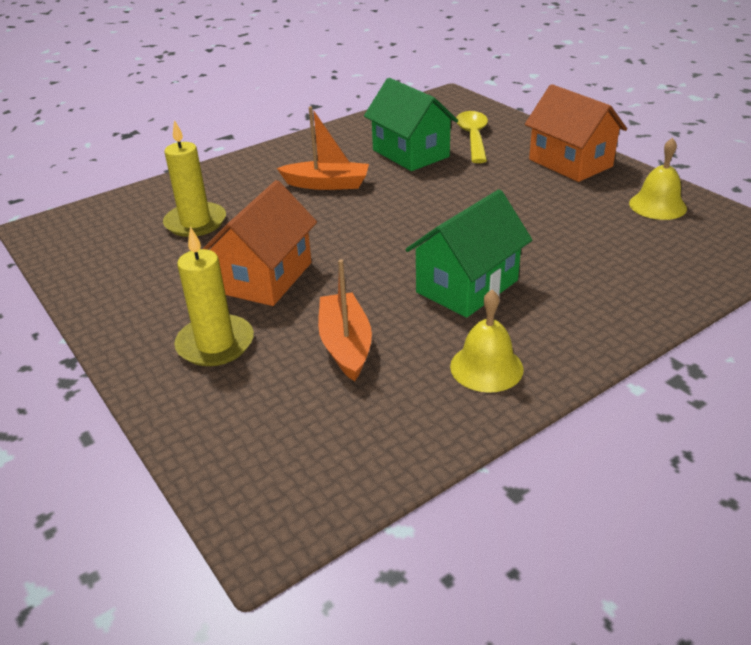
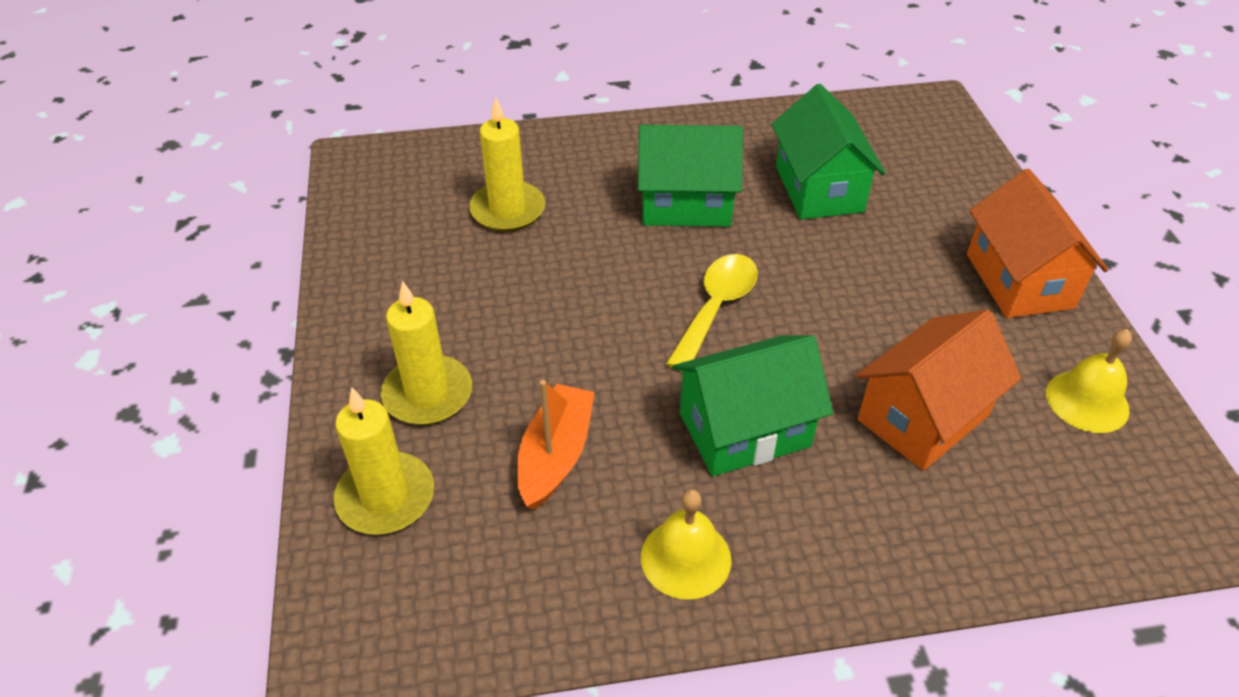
camera: 25 degrees right, 10 degrees up
orange house [203,180,317,306] -> orange house moved to [856,310,1021,471]
orange boat [277,106,369,190] -> green house [638,125,743,227]
yellow spoon [456,111,488,163] -> yellow spoon moved to [666,254,758,372]
none -> yellow candle [334,387,434,535]

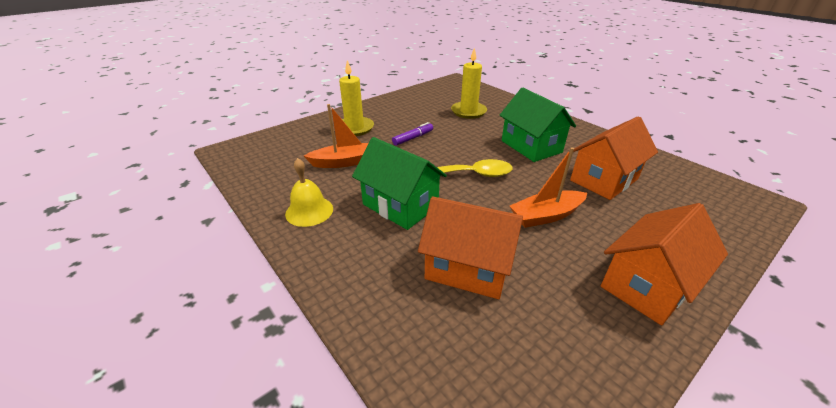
camera: 60 degrees right, 10 degrees down
yellow candle [334,387,434,535] -> none
green house [772,84,886,220] -> orange house [570,116,658,200]
yellow bell [1046,329,1132,433] -> none
none -> purple marker [392,122,433,146]
none -> orange boat [510,147,587,228]

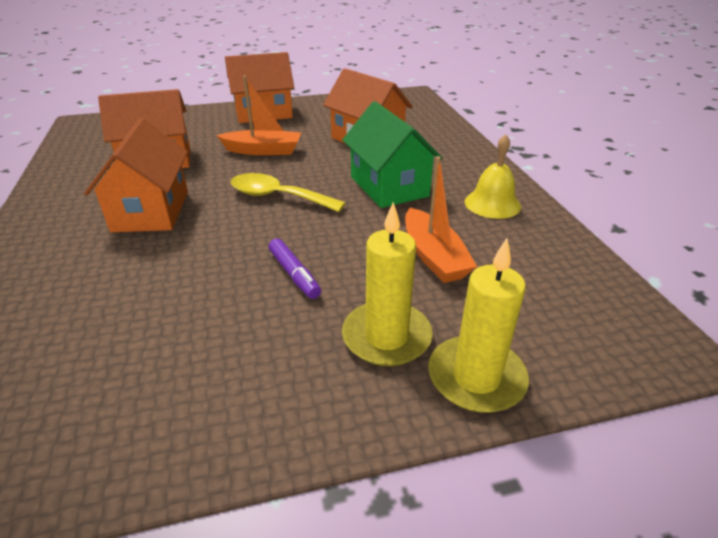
camera: 155 degrees left, 0 degrees up
orange boat [304,104,369,168] -> orange boat turned 120 degrees counterclockwise [405,156,477,283]
purple marker [392,122,433,146] -> purple marker turned 105 degrees counterclockwise [269,238,321,299]
yellow candle [451,47,487,119] -> yellow candle moved to [428,238,529,413]
green house [499,88,576,162] -> orange house [84,118,188,232]

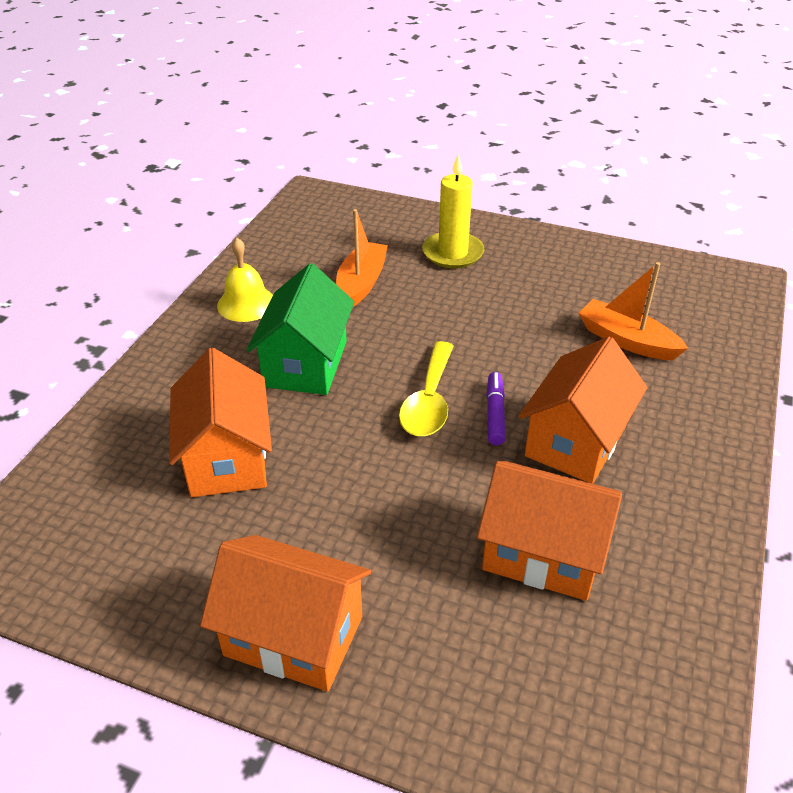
camera: 145 degrees left, 5 degrees up
orange boat [216,76,301,155] -> orange boat moved to [579,262,688,360]
yellow spoon [231,173,346,212] -> yellow spoon turned 45 degrees clockwise [399,341,454,436]
purple marker [269,238,321,299] -> purple marker moved to [486,372,505,445]
yellow candle [428,238,529,413] -> none

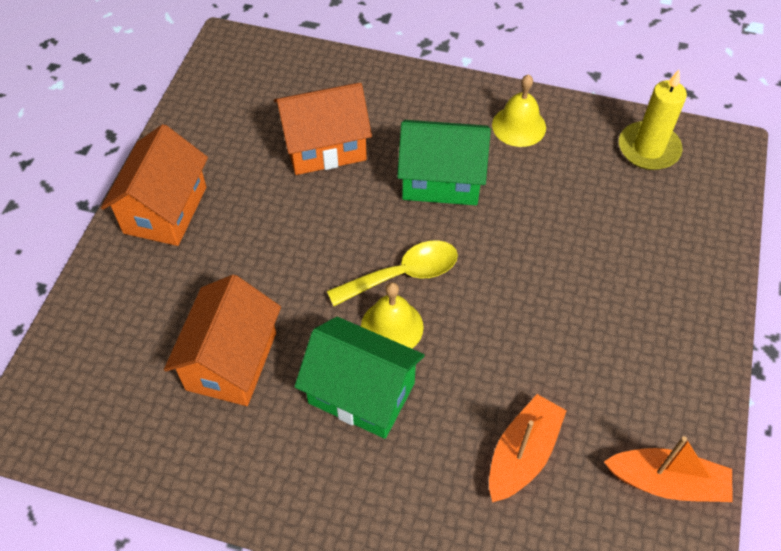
camera: 85 degrees right, 15 degrees up
orange boat [336,209,388,307] -> orange boat moved to [604,436,733,502]
yellow spoon [399,341,454,436] -> yellow spoon turned 150 degrees clockwise [327,240,458,306]
yellow candle [422,154,485,268] -> yellow candle moved to [619,70,687,170]
purple marker [486,372,505,445] -> yellow bell [361,282,424,349]
orange house [518,337,648,484] -> green house [294,317,425,439]

